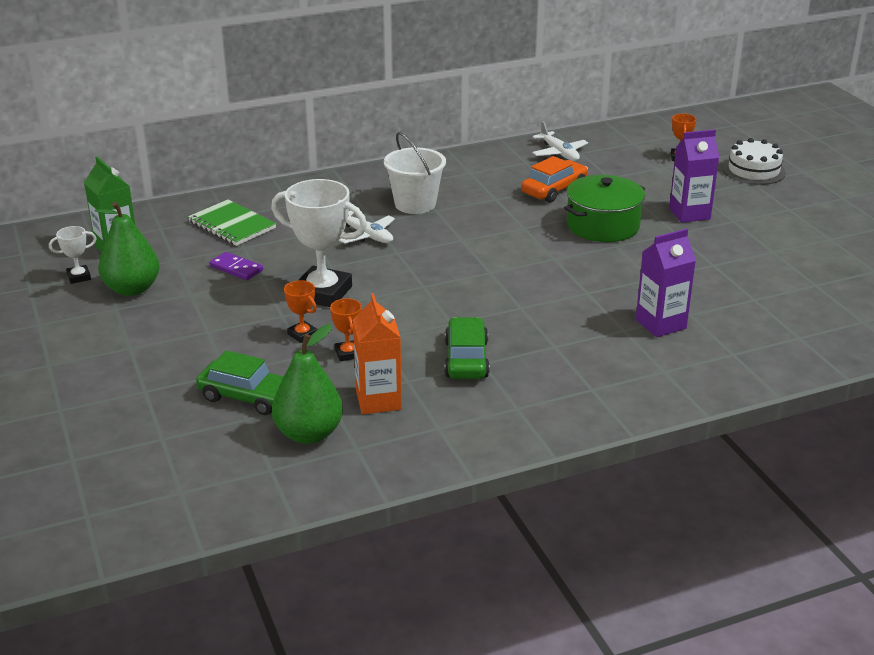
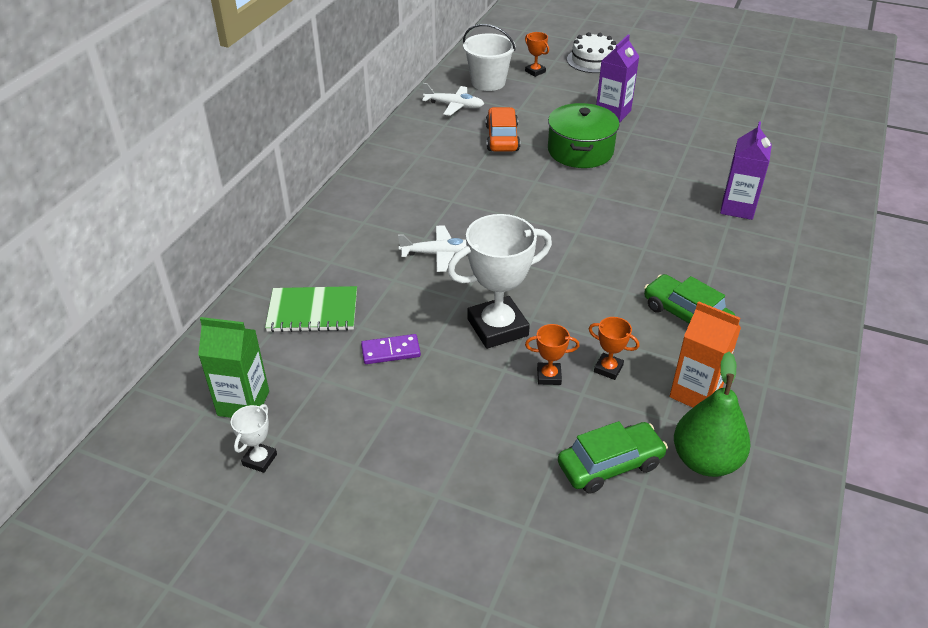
camera: 45 degrees left, 10 degrees up
green pear [95,202,160,296] -> none
white bucket [384,132,446,214] -> white bucket moved to [463,24,516,91]

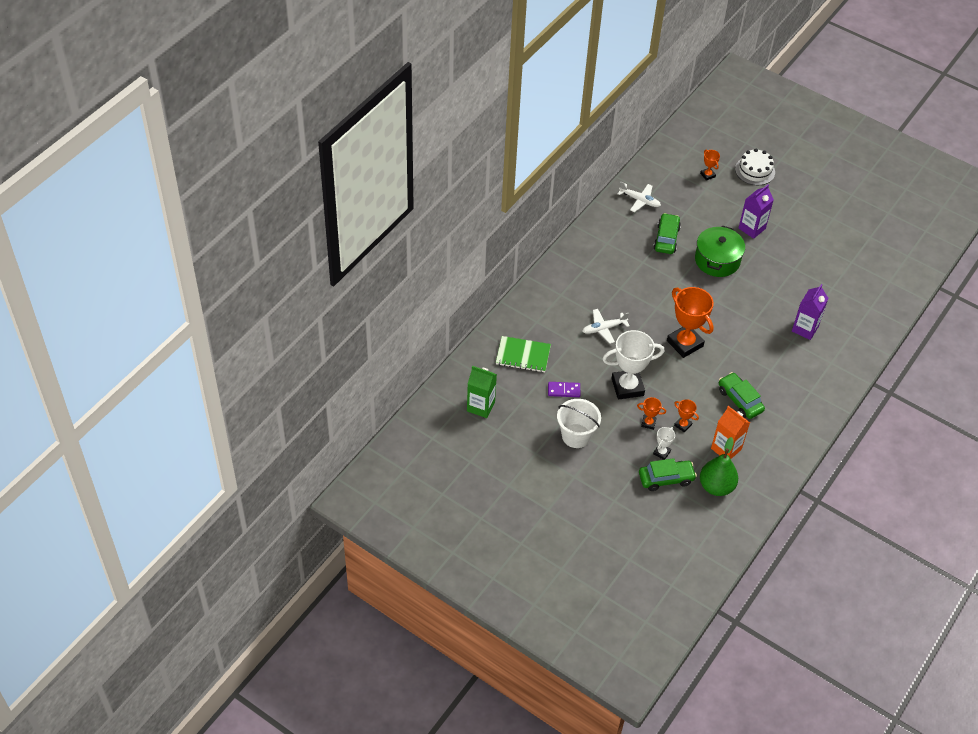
camera: 10 degrees right, 10 degrees up
white trophy [231,404,277,473] -> white trophy moved to [653,427,675,460]
white plane [398,226,467,272] -> white plane turned 150 degrees clockwise [583,309,630,344]
white bucket [463,24,516,91] -> white bucket moved to [557,399,601,448]
orange car [486,107,520,151] -> green car [653,213,681,254]
none -> orange trophy [667,287,714,358]

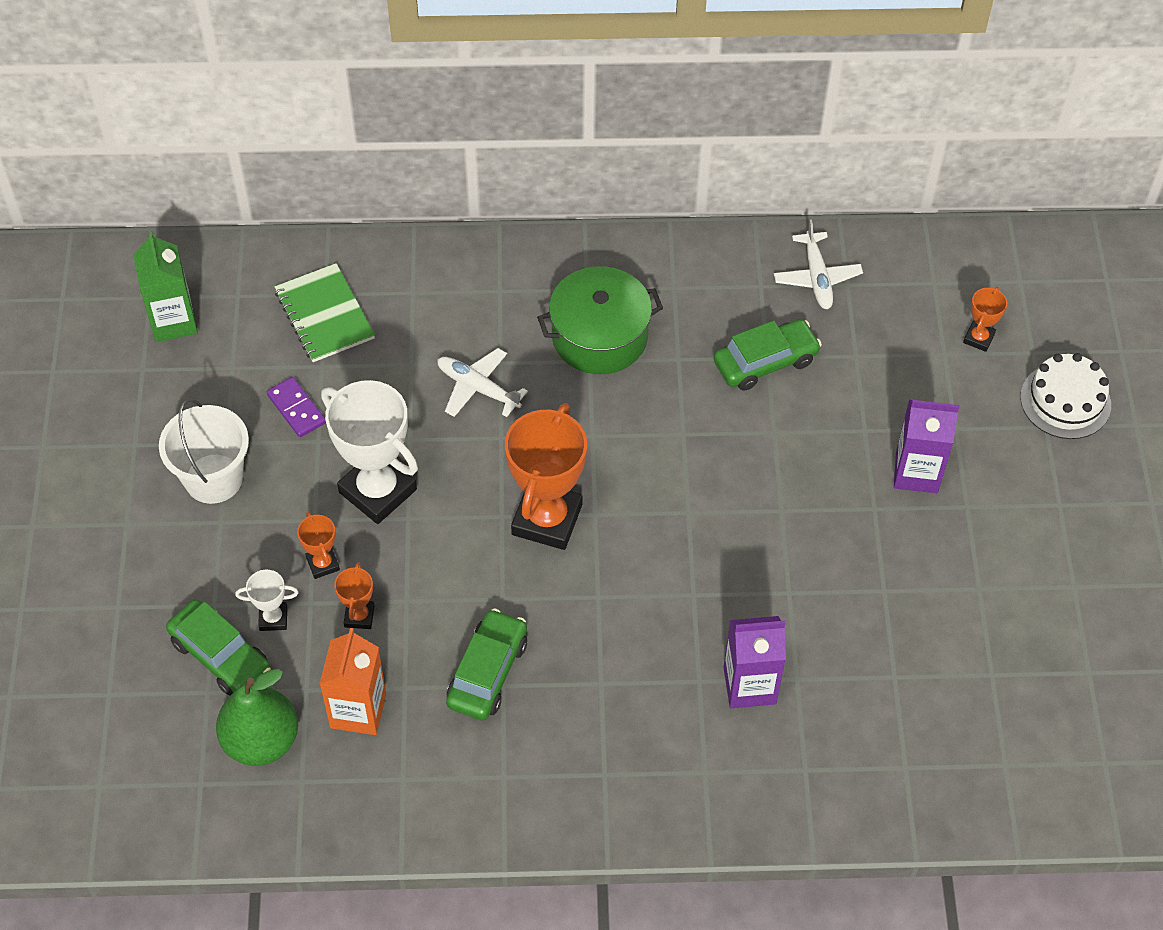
camera: 55 degrees right, 5 degrees up
green pot [695,226,745,277] -> green pot moved to [537,266,663,374]

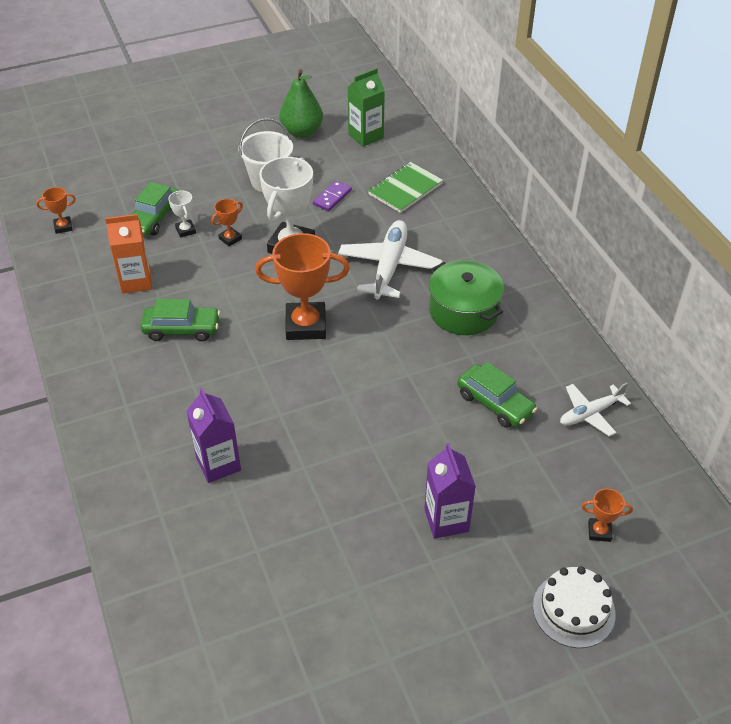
camera: 70 degrees right, 10 degrees down
green pear [216,669,298,766] -> green pear moved to [280,69,323,138]
orange trophy [334,562,375,629] -> orange trophy moved to [36,187,76,234]
white plane [437,348,528,417] -> white plane [338,220,443,299], size x1.65

